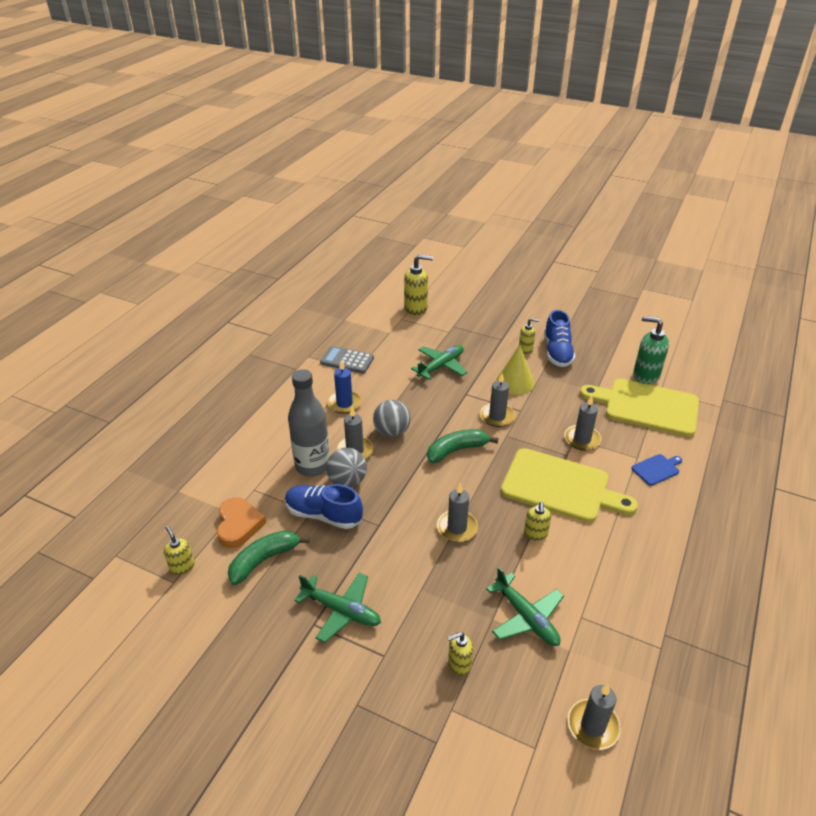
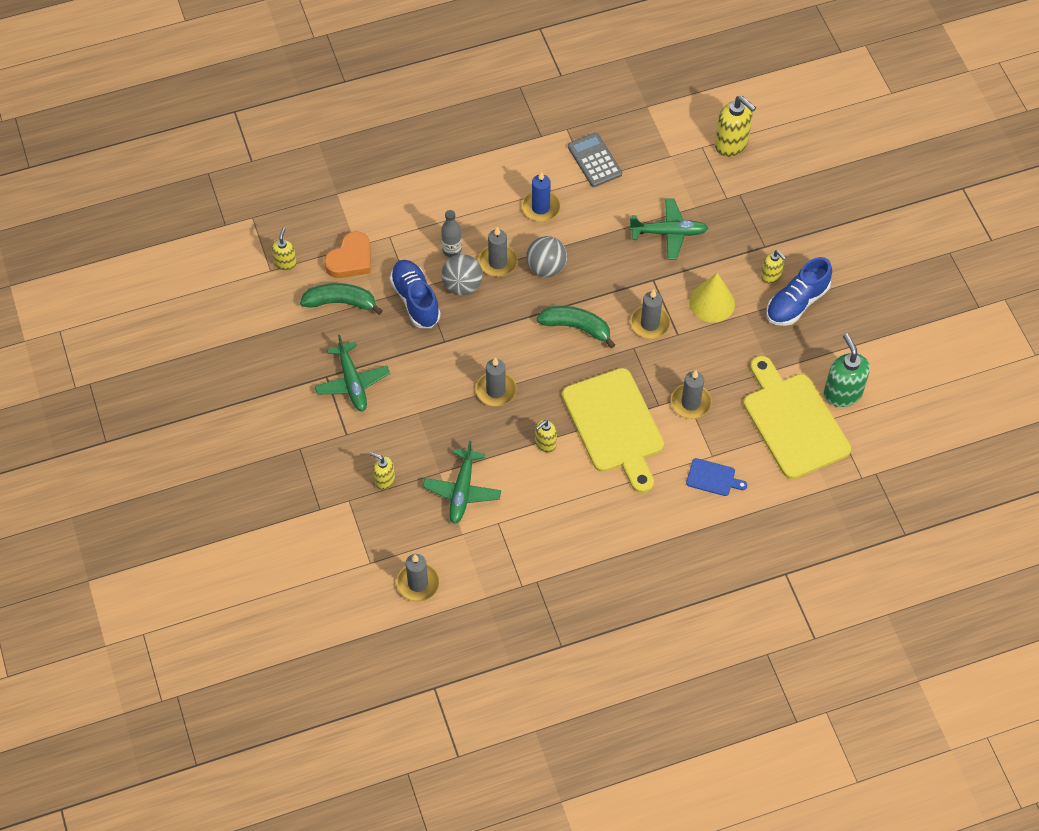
camera: 45 degrees right, 20 degrees up
grey bottle [288,369,330,477] -> grey bottle [441,210,462,257], size x0.53

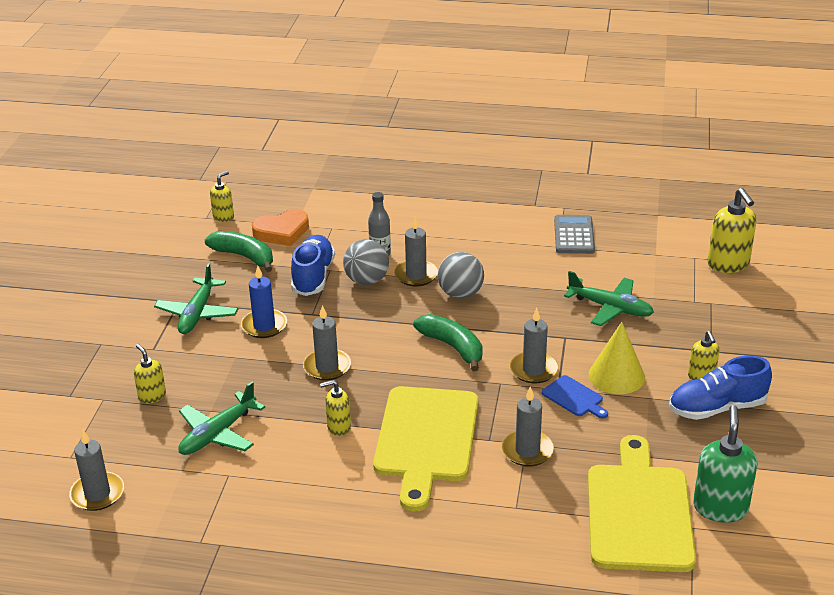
camera: 30 degrees right, 25 degrees down
blue candle [521,171,560,222] -> blue candle moved to [241,266,287,338]
blue cutting board [686,458,747,496] -> blue cutting board moved to [542,375,608,419]

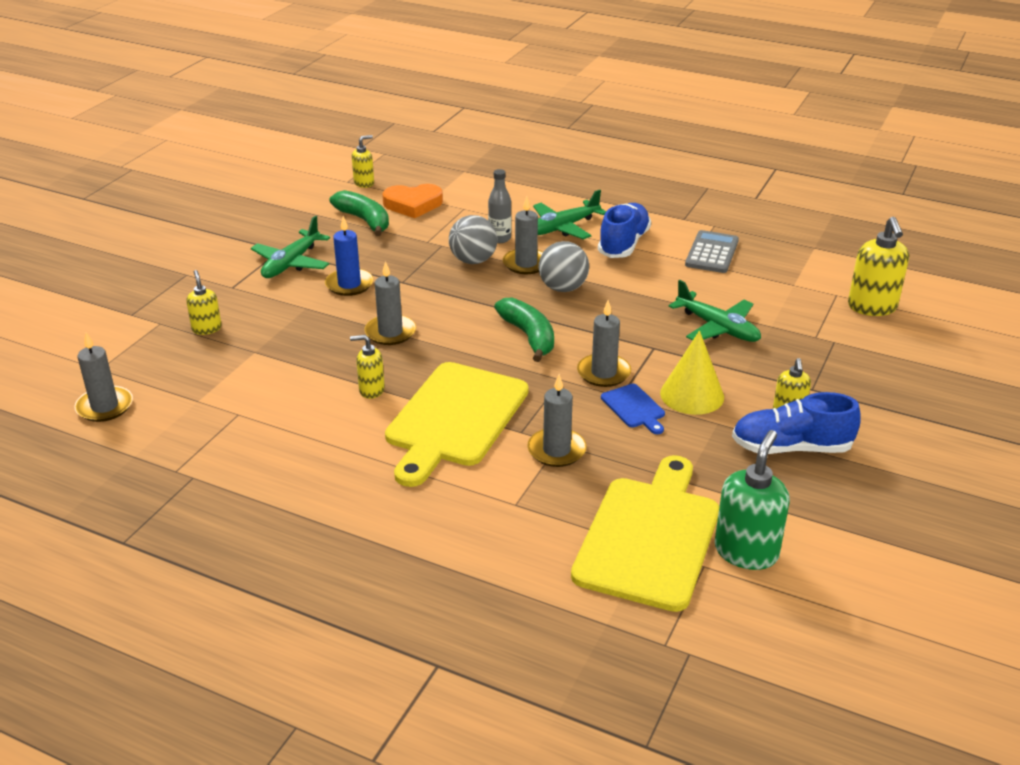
camera: 15 degrees right, 0 degrees up
green plane [178,382,265,455] -> green plane moved to [533,190,606,239]
blue shoe [291,235,335,296] -> blue shoe moved to [598,203,651,258]

